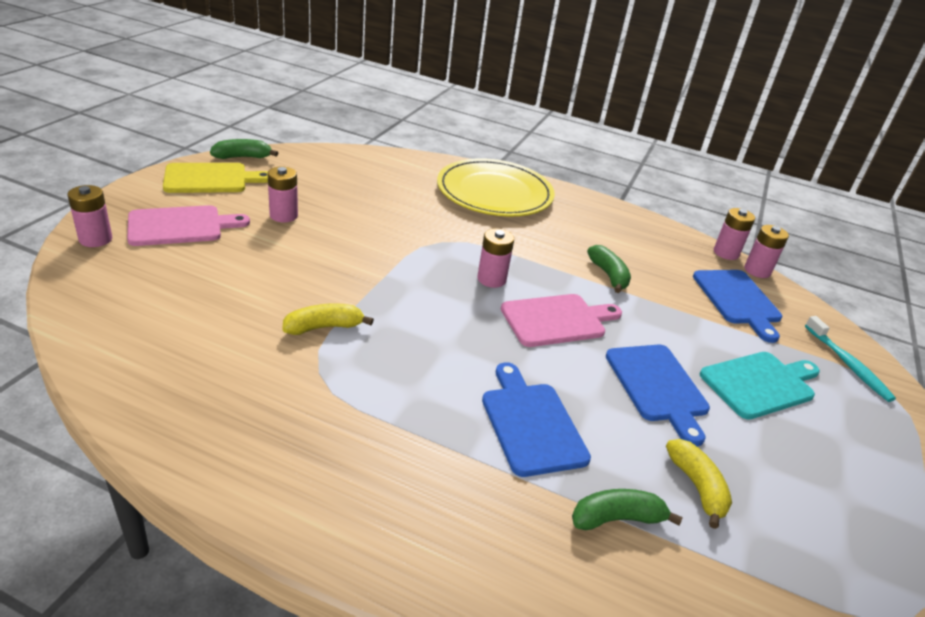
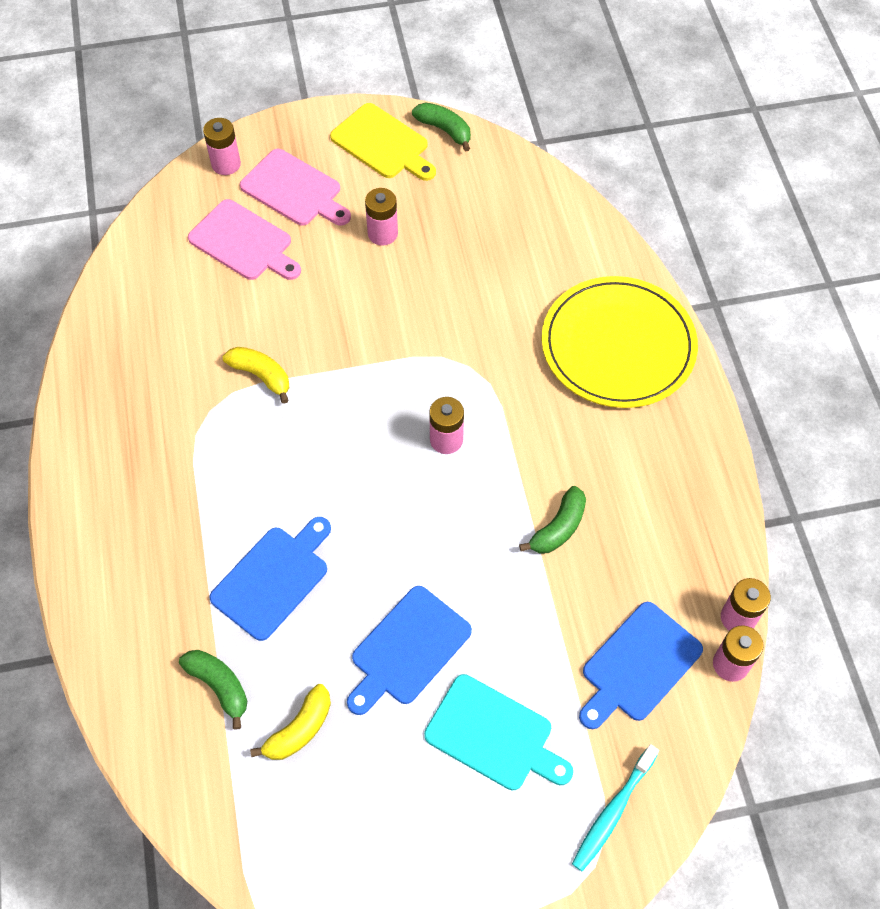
camera: 60 degrees right, 25 degrees up
pink cutting board [501,294,622,347] -> pink cutting board moved to [188,199,301,280]

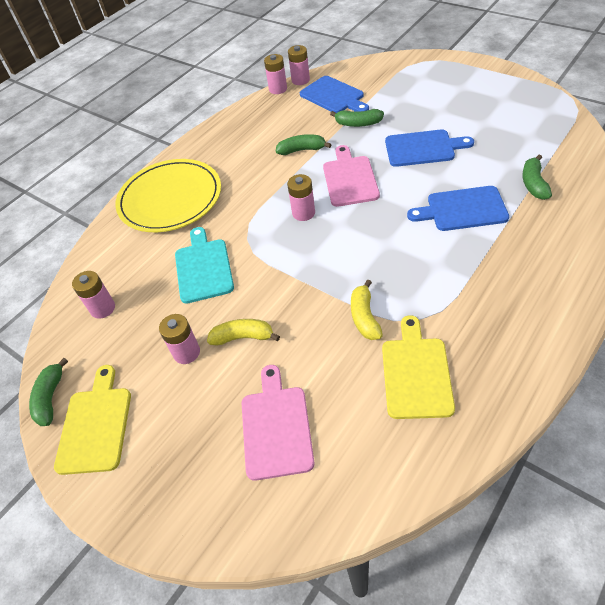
camera: 125 degrees left, 10 degrees down
pink battery [203,118,241,175] -> pink battery moved to [72,271,115,319]
pink cutting board [240,149,351,225] -> pink cutting board moved to [323,145,380,207]
yellow banana [250,684,331,760] -> yellow banana moved to [207,319,280,346]
turquoise cutting board [424,674,573,790] -> turquoise cutting board moved to [175,227,234,304]
turquoise toothbrush [572,744,659,872] -> none
blue cutting board [579,602,703,729] -> blue cutting board turned 45 degrees clockwise [300,76,369,113]
none -> green banana [330,109,384,127]
none -> yellow cutting board [382,315,455,419]

